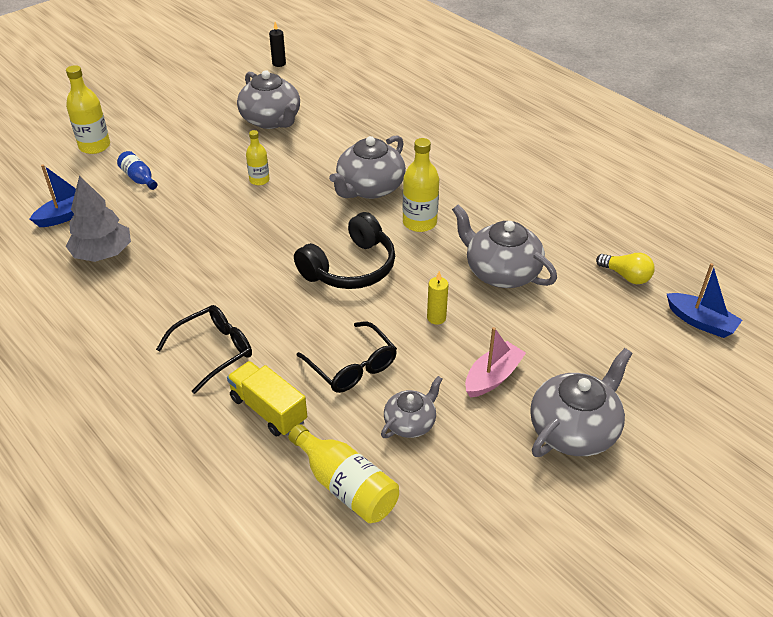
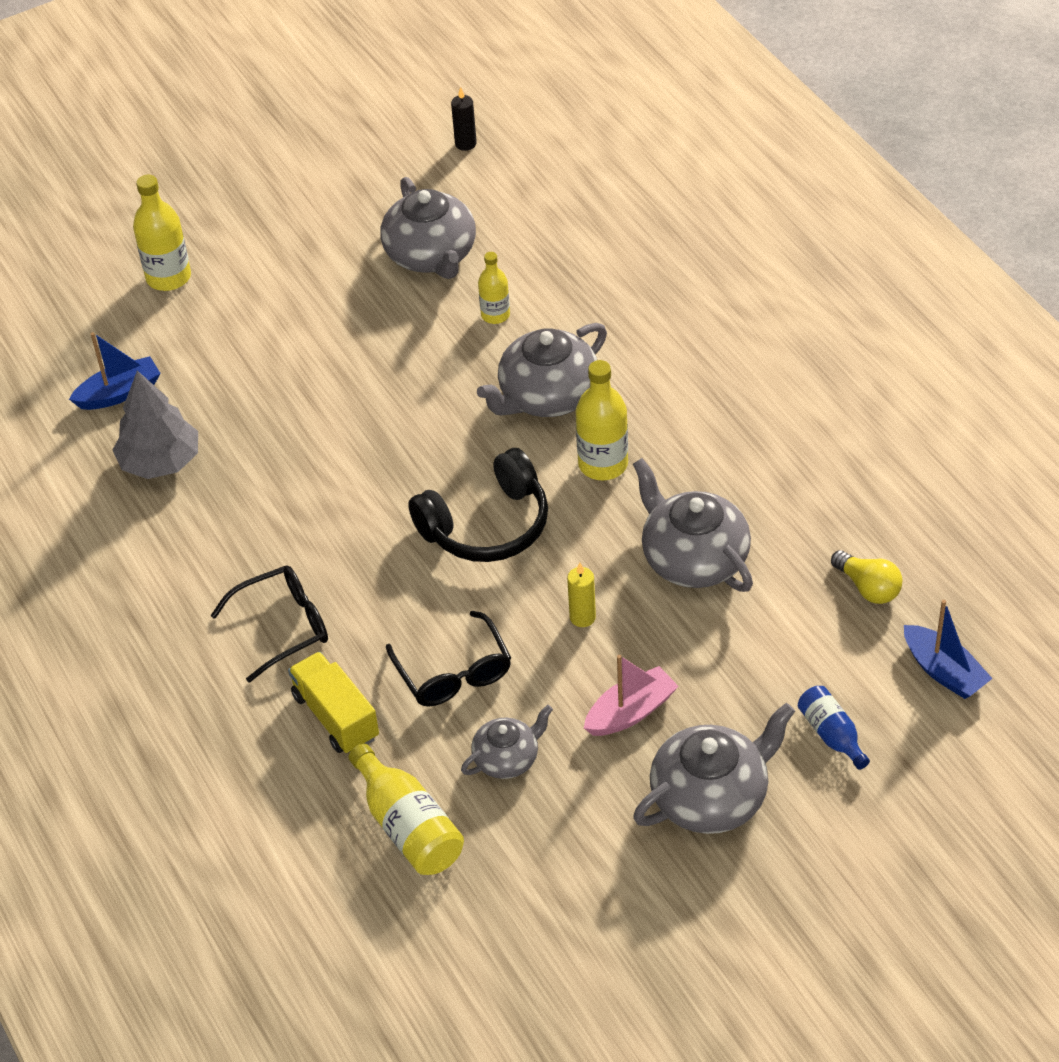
camera: 15 degrees right, 5 degrees up
blue bottle [117,151,157,190] -> blue bottle moved to [798,686,870,770]
yellow bottle [246,130,270,185] -> yellow bottle moved to [478,252,510,324]

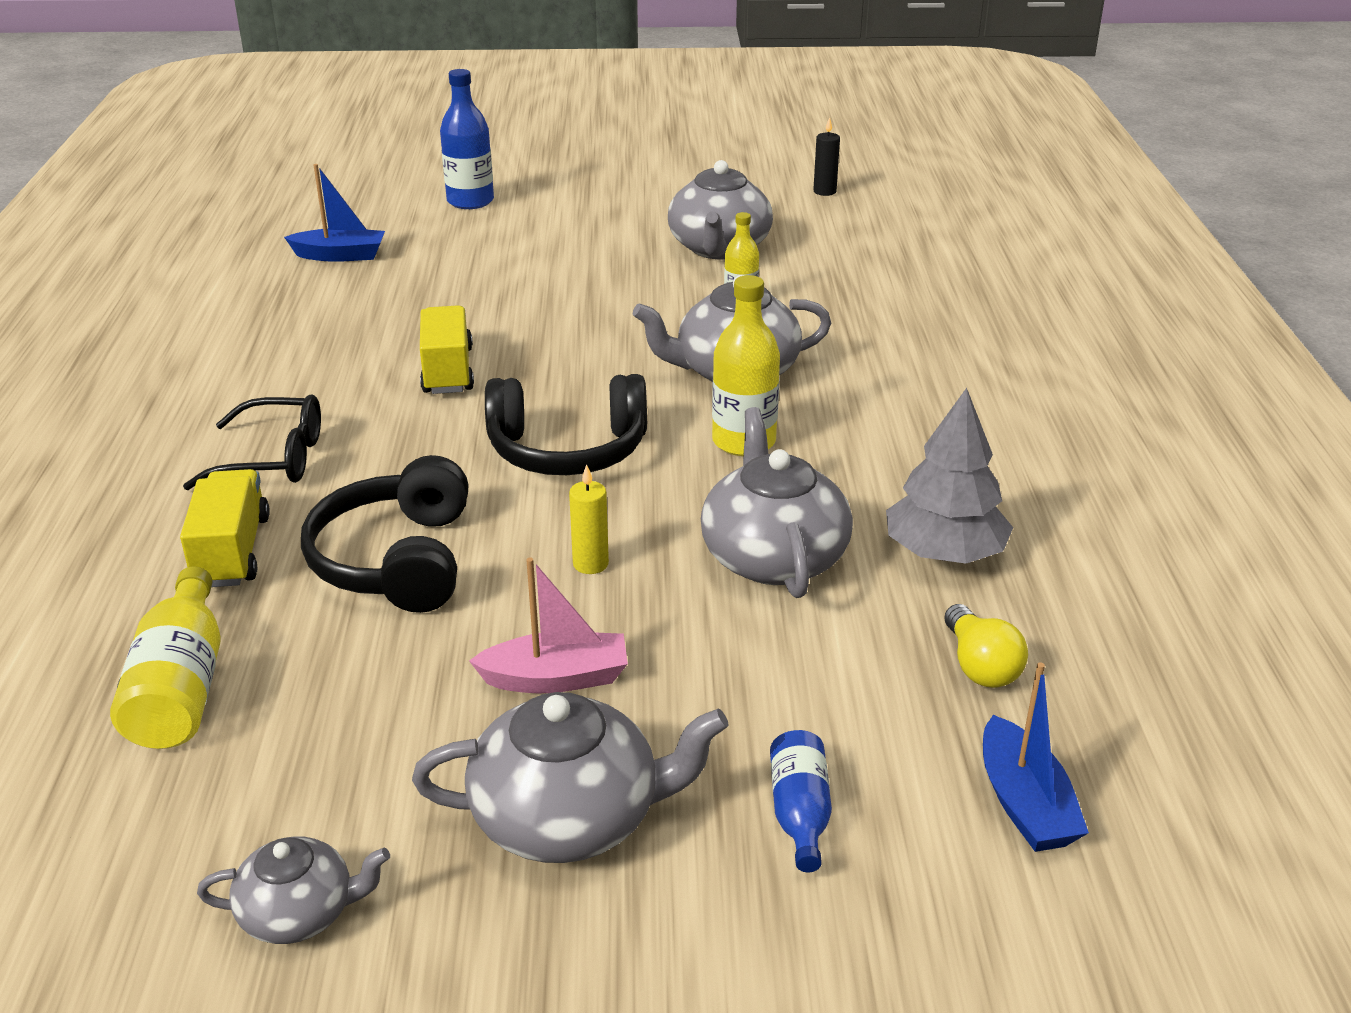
camera: 25 degrees right, 15 degrees down
grey tree [113,371,198,479] -> grey tree moved to [886,388,1013,564]
yellow bottle [133,175,191,291] -> blue bottle [440,69,494,209]
black glasses [386,611,511,706] -> black headphones [301,455,469,613]
grey teapot [461,705,553,779] -> grey teapot moved to [197,837,390,944]
none -> yellow truck [420,305,474,394]

